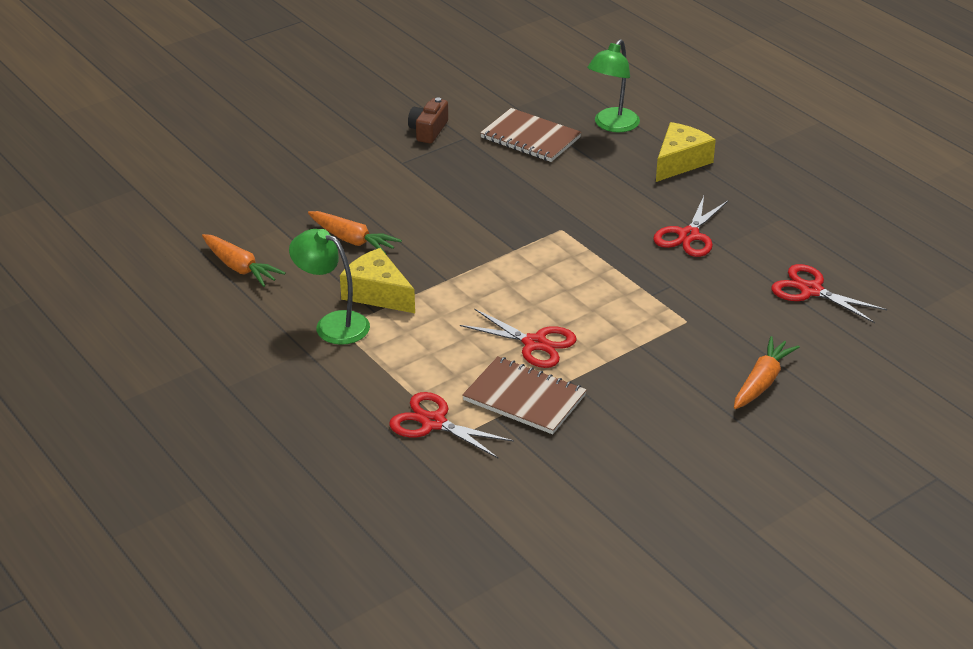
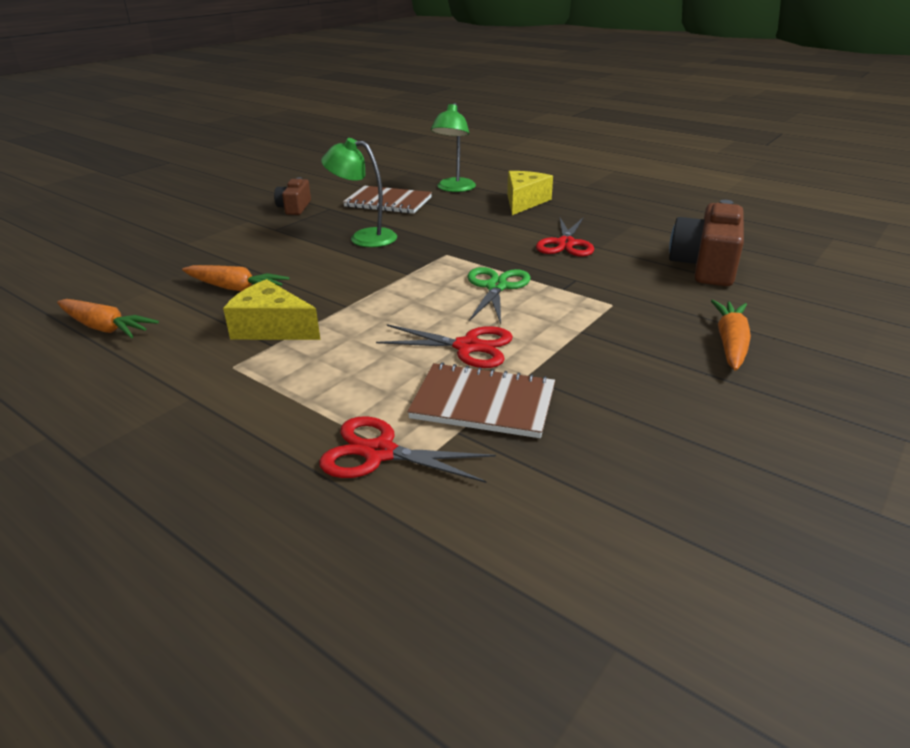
camera: 15 degrees left, 5 degrees down
green lamp [289,229,370,345] -> green lamp moved to [321,138,397,247]
red scissors [771,264,887,323] -> brown camera [669,200,744,286]
none -> green scissors [468,267,531,324]

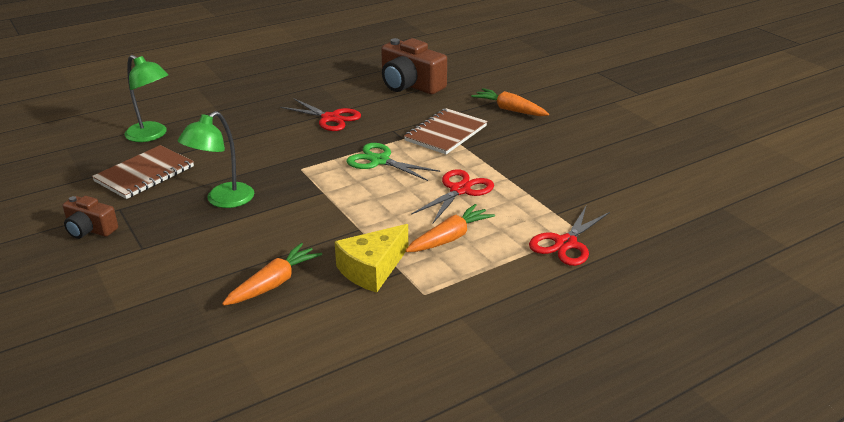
camera: 70 degrees left, 0 degrees up
orange carrot [57,299,159,338] -> orange carrot moved to [405,204,495,252]
brown notebook [407,362,555,438] -> brown notebook moved to [404,108,488,154]
yellow cheese [507,171,553,215] -> none

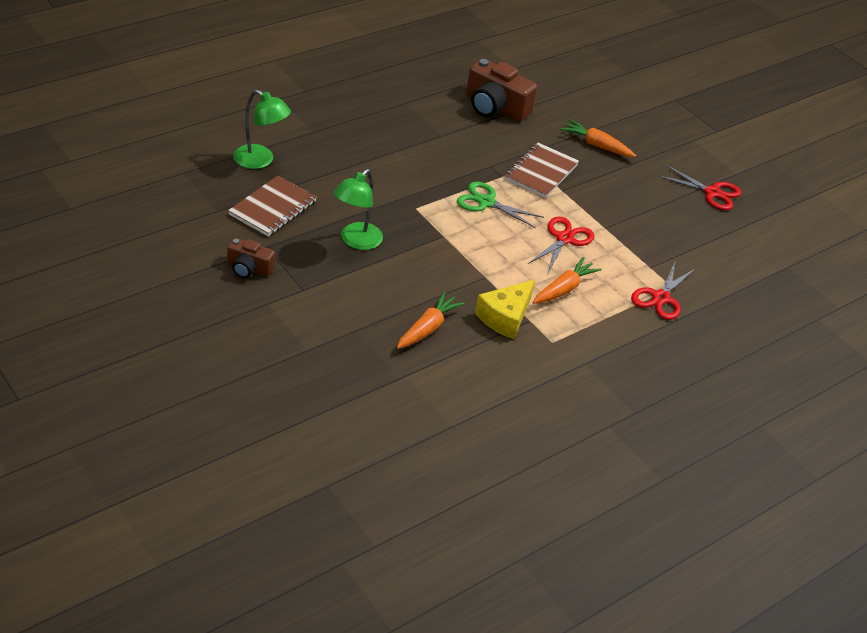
camera: 10 degrees left, 10 degrees up
red scissors [280,98,361,131] -> red scissors moved to [658,165,741,210]

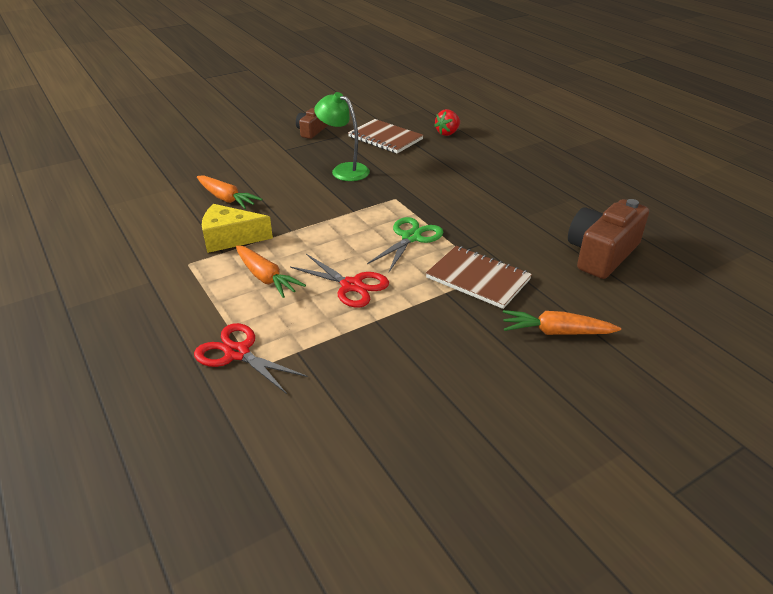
camera: 100 degrees right, 5 degrees down
green lamp [233,89,291,169] -> red strawberry [434,109,460,136]
yellow cheese [475,279,535,339] -> yellow cheese turned 45 degrees counterclockwise [202,204,273,253]
orange carrot [560,119,636,157] -> orange carrot turned 120 degrees counterclockwise [503,310,621,335]
red scissors [658,165,741,210] -> none

